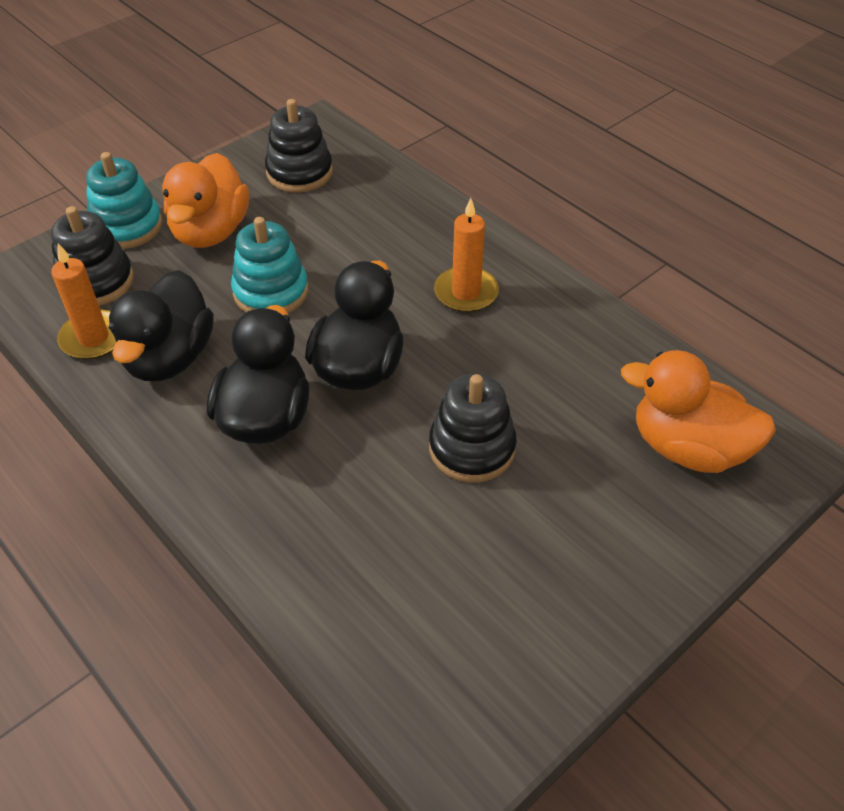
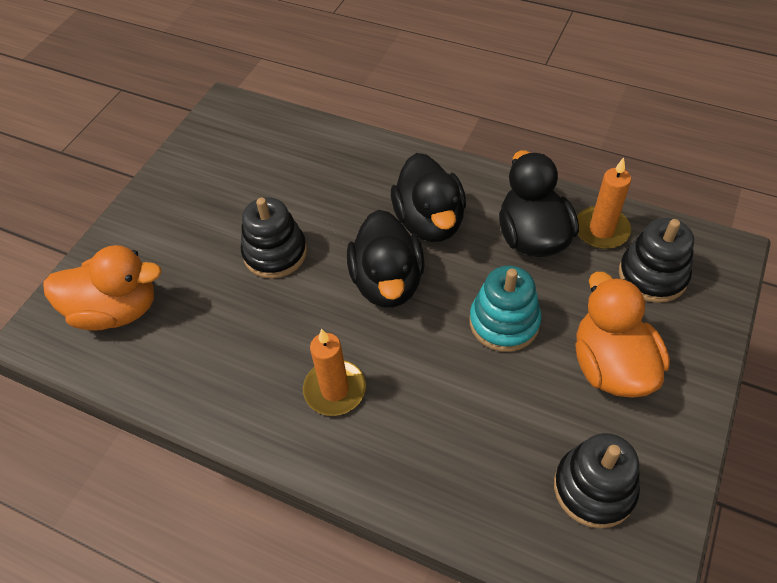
camera: 160 degrees right, 5 degrees up
turquoise stacking toy [86,152,162,249] -> none

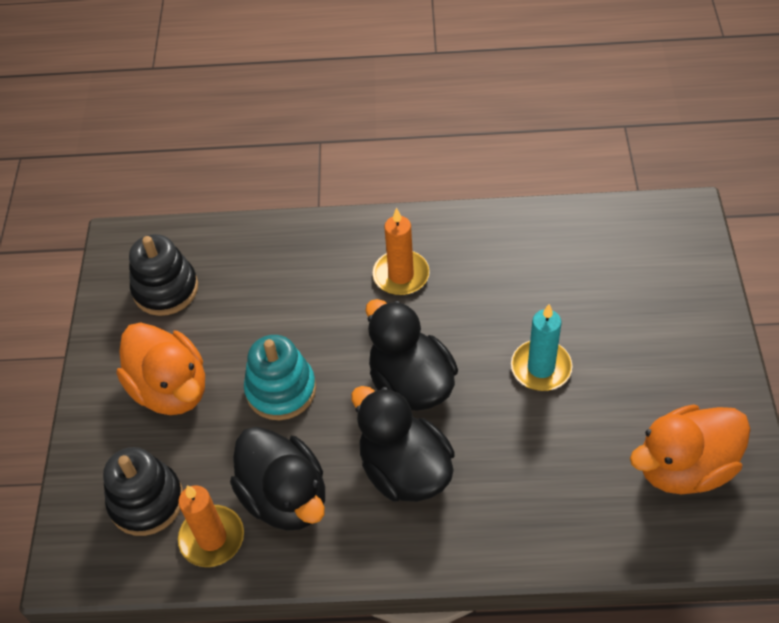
camera: 155 degrees right, 0 degrees up
orange duck [43,245,162,331] -> orange duck moved to [630,404,751,494]
black stacking toy [241,197,307,279] -> turquoise candle [511,304,573,391]

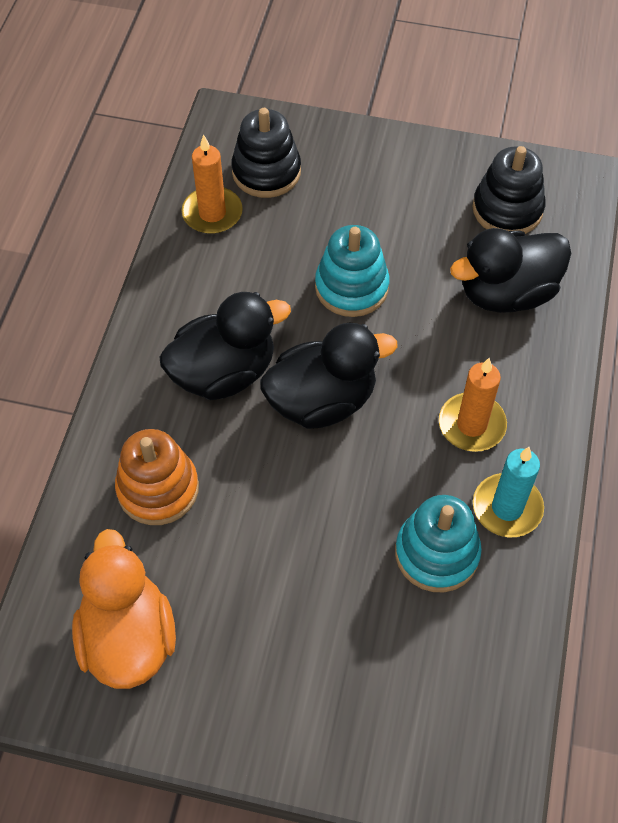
camera: 100 degrees right, 5 degrees up
orange duck [117,322,205,415] -> none
black duck [230,427,325,531] -> black duck moved to [450,228,571,313]
turquoise candle [511,304,573,391] -> turquoise candle moved to [473,447,544,537]
none -> orange stacking toy [115,429,199,525]
none -> turquoise stacking toy [395,495,482,592]

